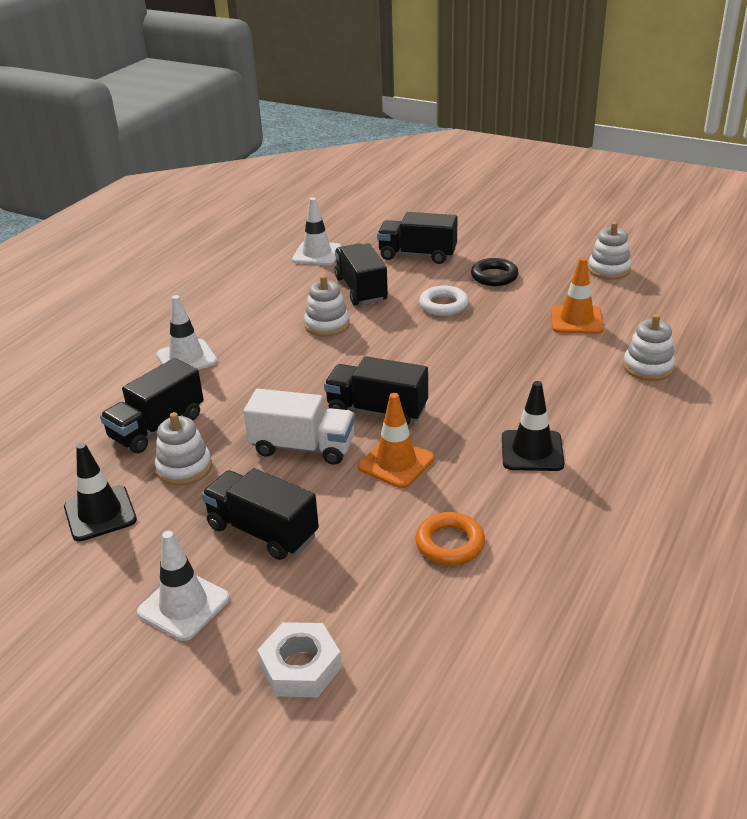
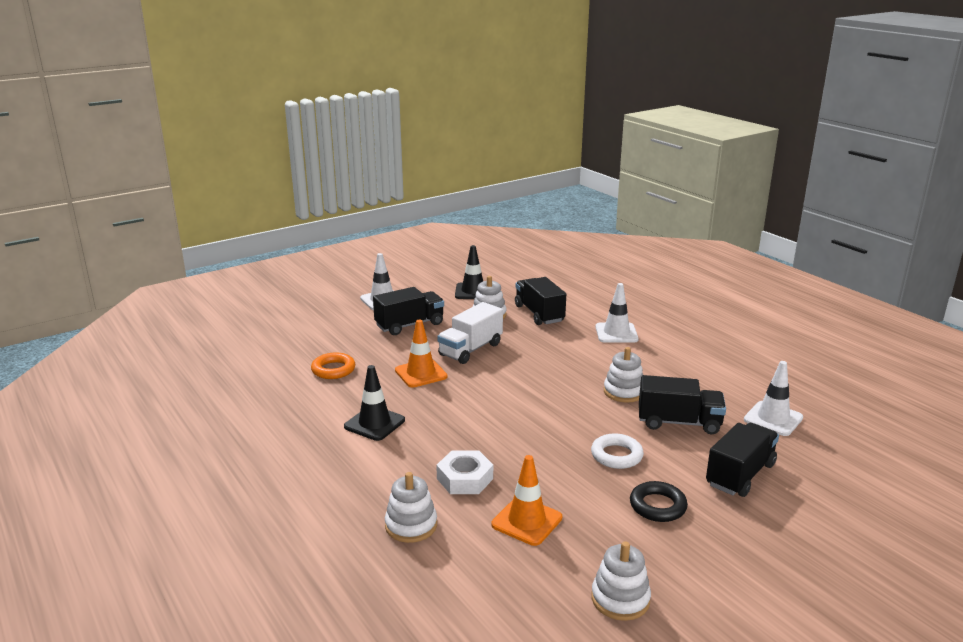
camera: 115 degrees right, 10 degrees down
white nut [257,622,342,697] -> white nut moved to [436,451,493,494]
black truck [324,356,428,425] -> none

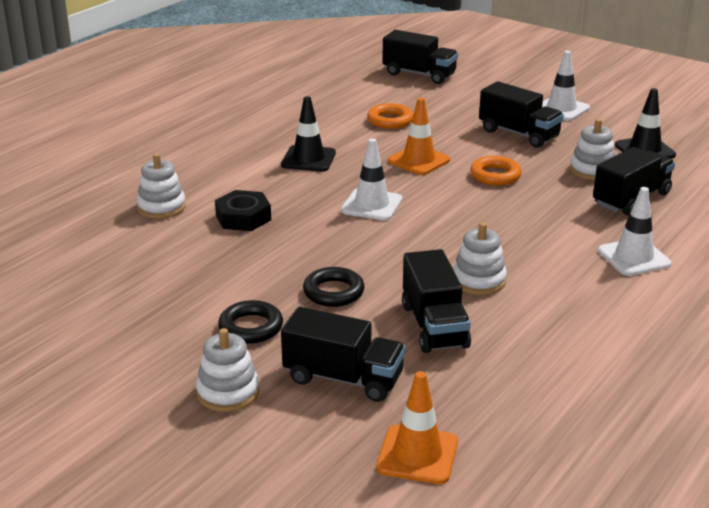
camera: 70 degrees right, 5 degrees up
white nut [436,451,493,494] -> black nut [215,190,271,231]
white truck [437,302,503,364] -> orange ring [470,156,522,185]
orange traffic cone [491,455,562,546] -> orange traffic cone moved to [376,371,458,484]
white ring [591,433,644,469] -> black ring [303,267,365,307]
white stacking toy [591,541,651,621] -> white stacking toy moved to [196,328,260,412]
white traffic cone [744,361,803,436] -> white traffic cone moved to [341,138,402,221]
none -> black truck [382,30,458,84]

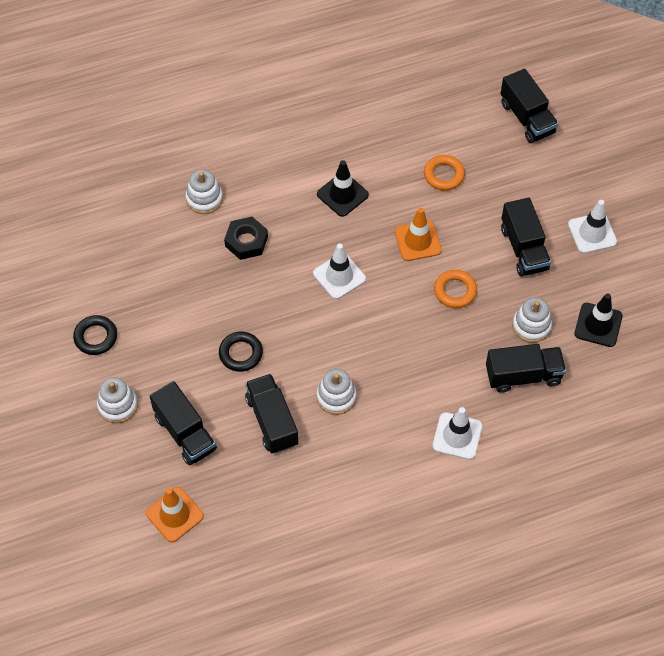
camera: 35 degrees right, 30 degrees up
black ring [218,300,283,344] -> black ring moved to [73,315,117,355]
black truck [402,249,471,353] -> black truck turned 135 degrees clockwise [245,374,298,454]

